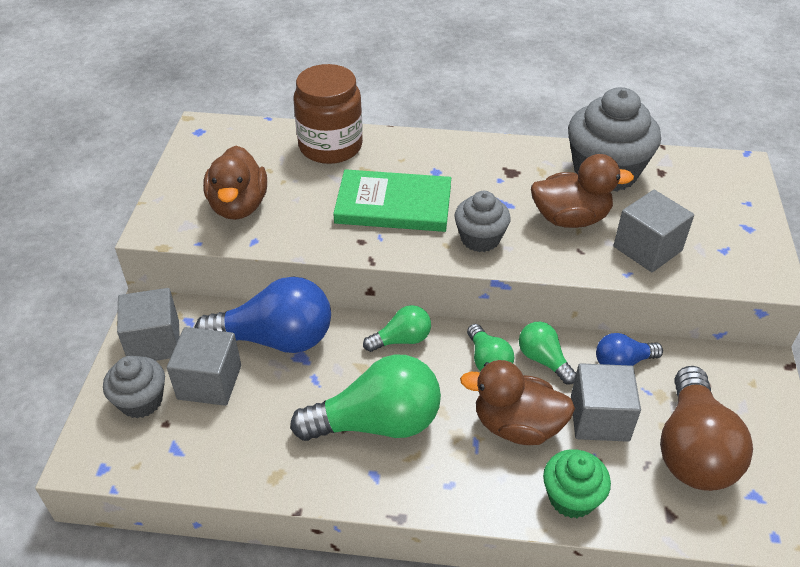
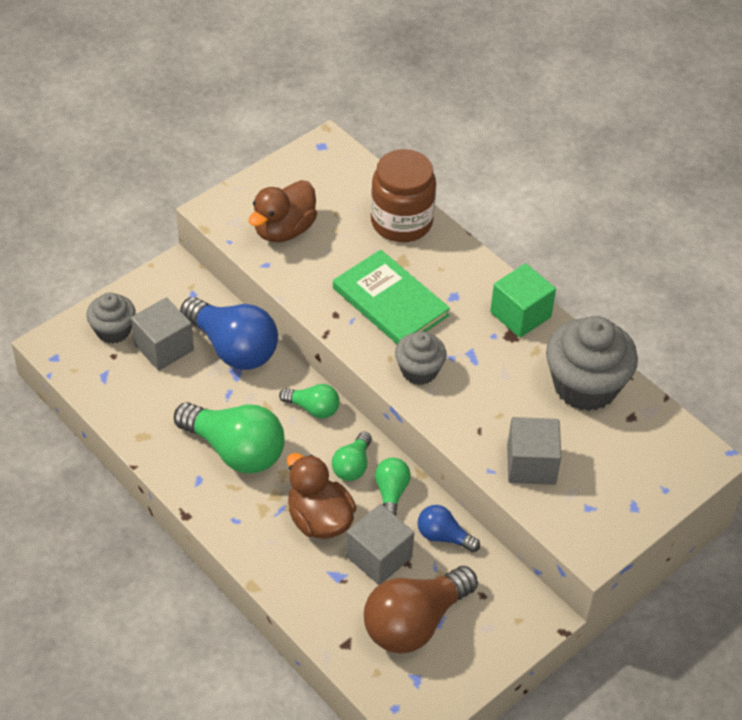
camera: 40 degrees right, 5 degrees up
grey cube [117,288,180,361] -> none
brown duck [531,154,634,228] -> none
green cupcake [543,449,611,518] -> none
none -> green cube [490,263,556,338]

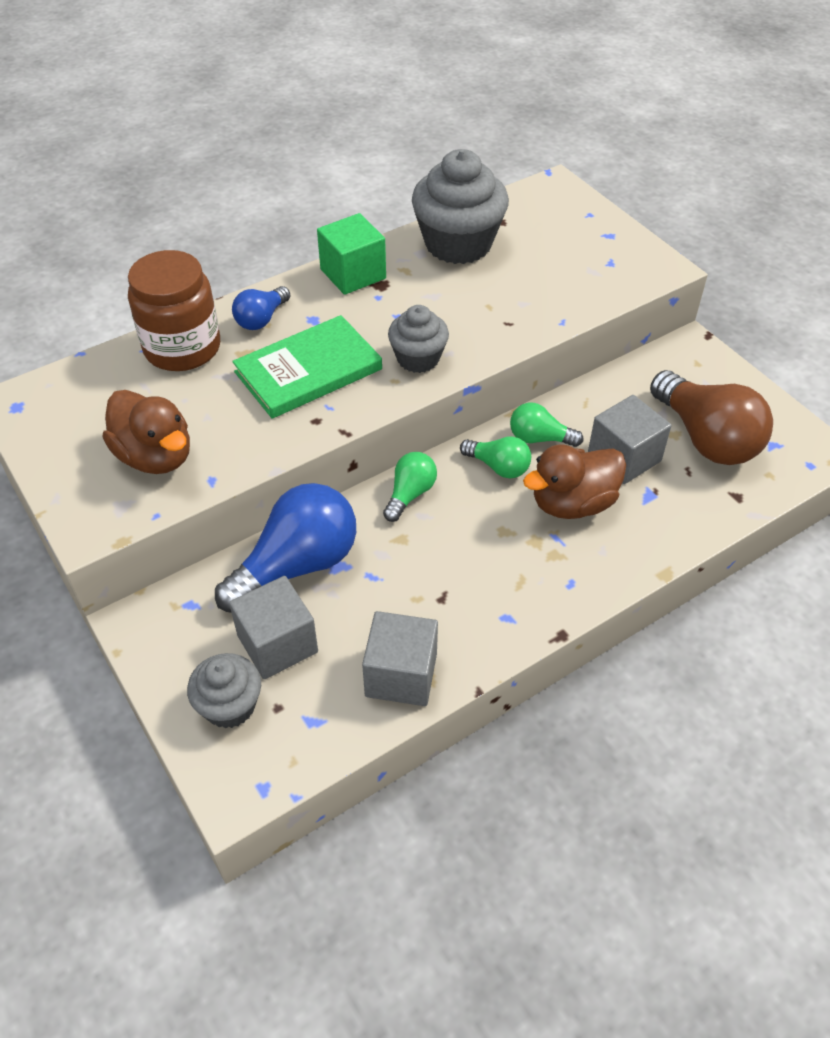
camera: 80 degrees left, 0 degrees up
green light bulb [174,402,285,473] -> none
blue light bulb [418,505,480,552] -> blue light bulb moved to [232,286,290,330]
grey cube [507,417,561,485] -> grey cube moved to [362,611,438,706]

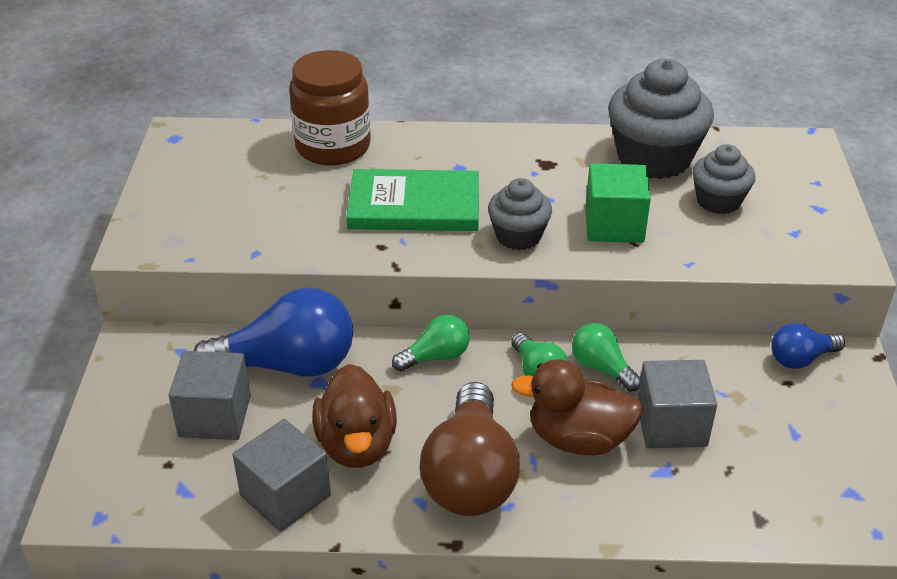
camera: 35 degrees right, 10 degrees down
brown duck [103,390,190,474] -> brown duck moved to [312,364,397,468]
grey cupcake [187,653,261,728] -> grey cupcake moved to [692,144,755,214]
blue light bulb [232,286,290,330] -> blue light bulb moved to [771,323,845,369]
green cube [317,213,386,295] -> green cube moved to [585,163,651,243]
brown light bulb [650,370,773,465] -> brown light bulb moved to [420,382,520,516]

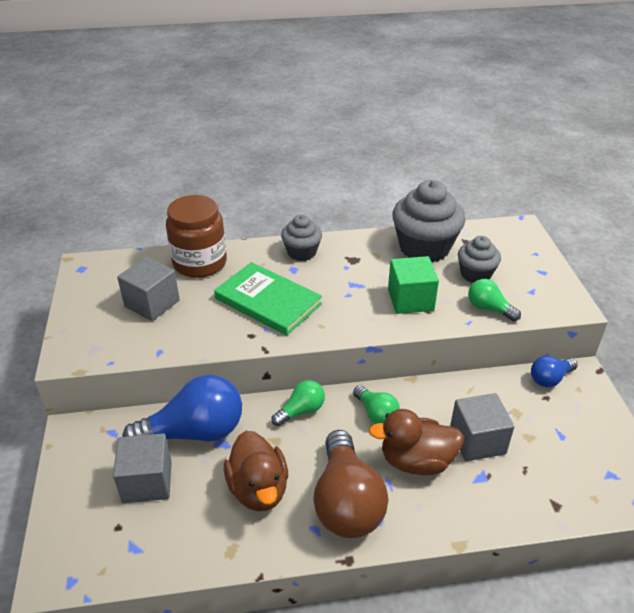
camera: 10 degrees left, 0 degrees up
grey cube [232,419,331,532] -> grey cube moved to [117,257,180,321]
green book [346,169,479,231] -> green book turned 45 degrees clockwise [214,262,322,336]
grey cupcake [488,178,552,250] -> grey cupcake moved to [281,215,322,261]
green light bulb [572,323,641,392] -> green light bulb moved to [468,279,521,321]

